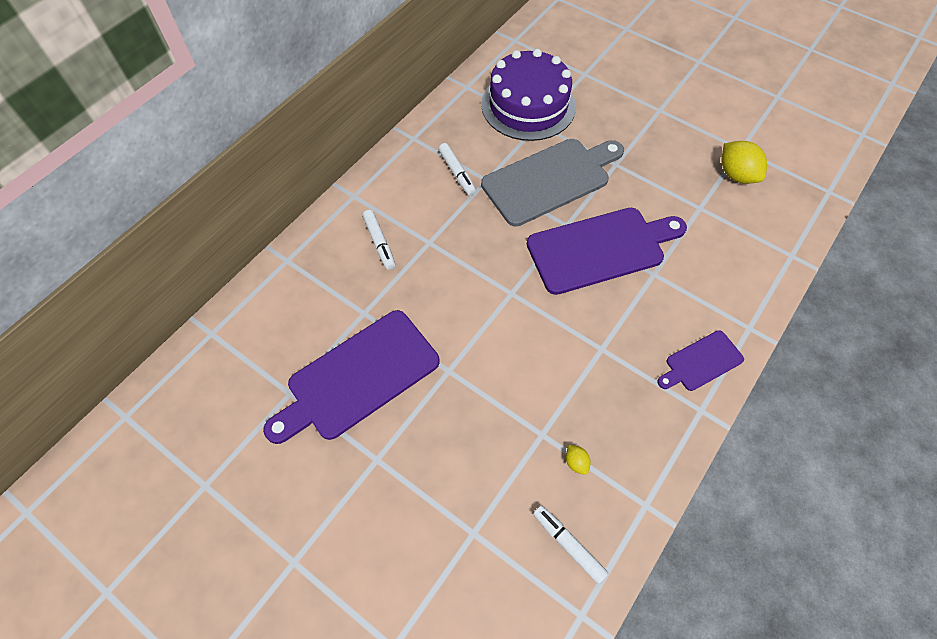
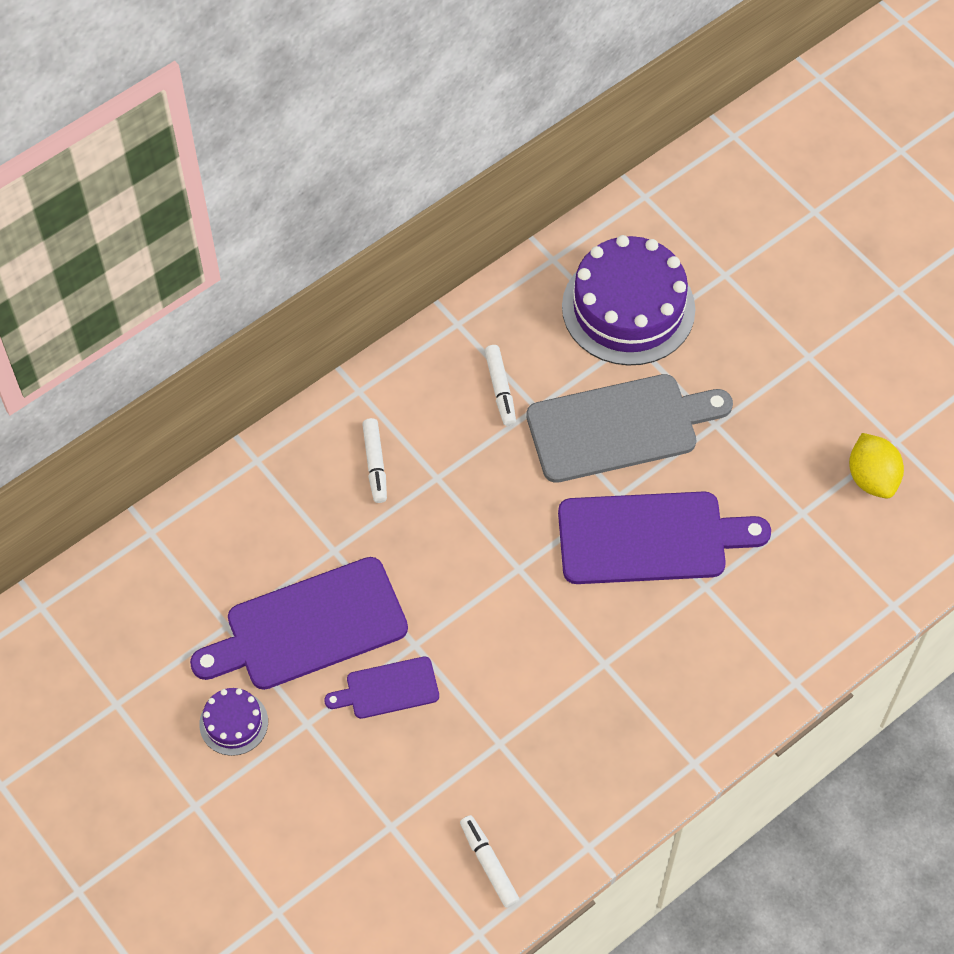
camera: 15 degrees right, 0 degrees up
yellow lemon [566,445,591,475] -> none
purple cutting board [657,330,744,391] -> purple cutting board moved to [324,657,439,719]
none -> purple cake [199,688,268,756]

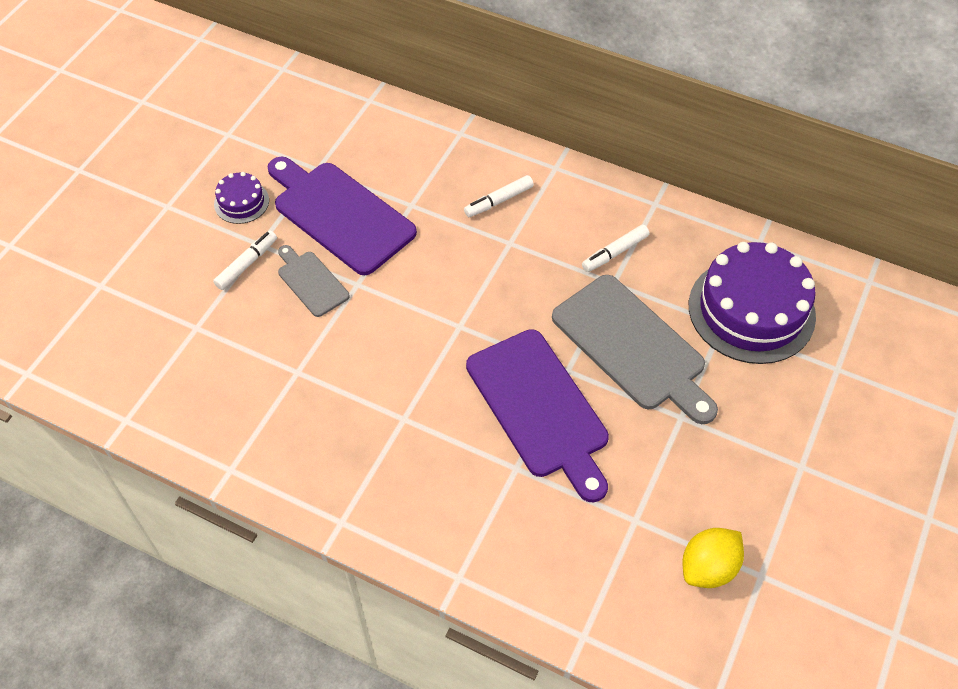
camera: 65 degrees right, 5 degrees down
purple cutting board [324,657,439,719] -> grey cutting board [278,245,350,317]
white marker [460,815,520,908] -> white marker moved to [213,231,277,290]

